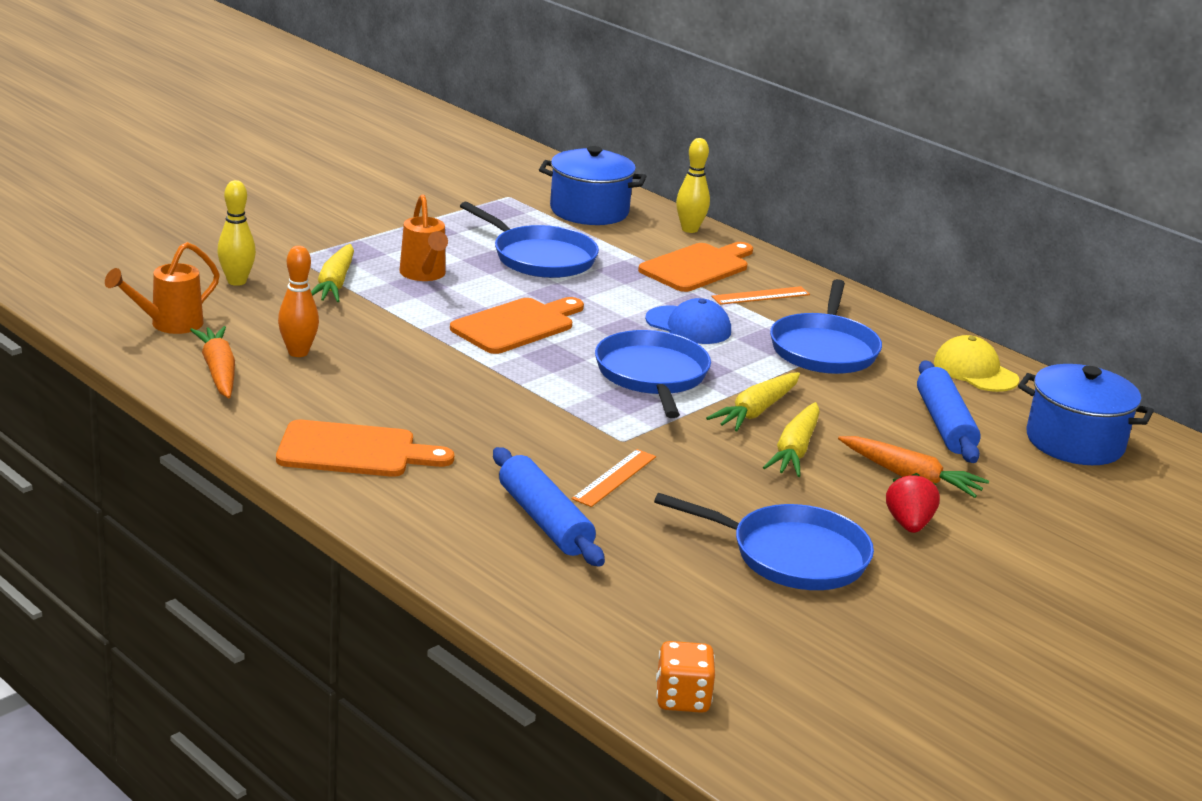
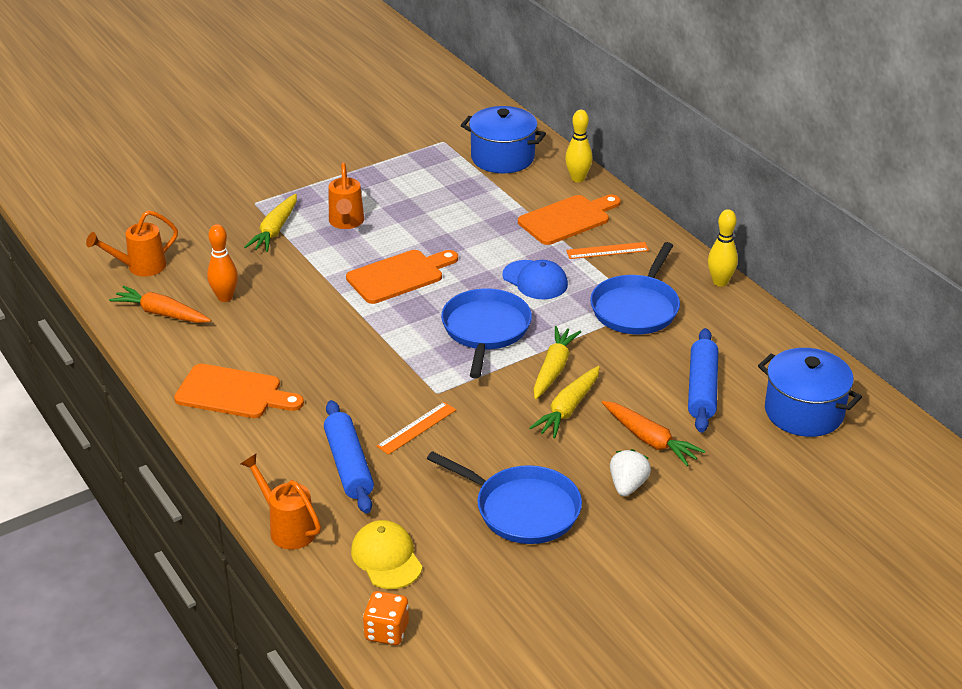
camera: 15 degrees right, 10 degrees up
orange carrot [190,326,235,398] -> orange carrot turned 60 degrees counterclockwise [109,286,211,323]
yellow bowling pin [217,180,256,286] -> yellow bowling pin moved to [708,209,738,287]
blue pan [460,202,599,278] -> none
yellow carrot [706,372,800,431] -> yellow carrot turned 150 degrees clockwise [533,326,581,399]
red strawberry [886,473,940,533] -> white strawberry [610,449,651,496]
yellow cap [934,335,1019,392] -> yellow cap moved to [351,520,422,589]
none -> orange watering can [241,454,321,550]

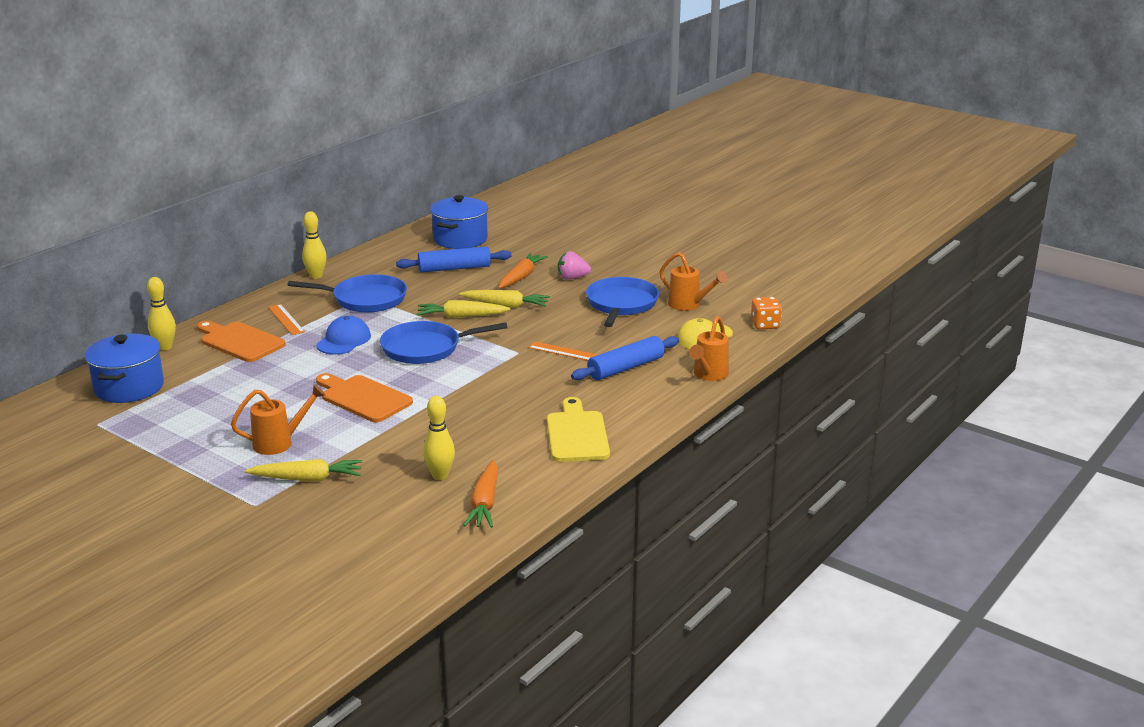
camera: 110 degrees left, 10 degrees down
orange watering can [86,210,178,277] -> orange watering can moved to [660,252,727,311]
orange cutting board [174,364,304,418] -> yellow cutting board [547,397,610,462]
orange bowling pin [207,224,238,302] -> yellow bowling pin [423,396,455,480]
white strawberry [610,449,651,496] -> pink strawberry [558,251,591,280]

